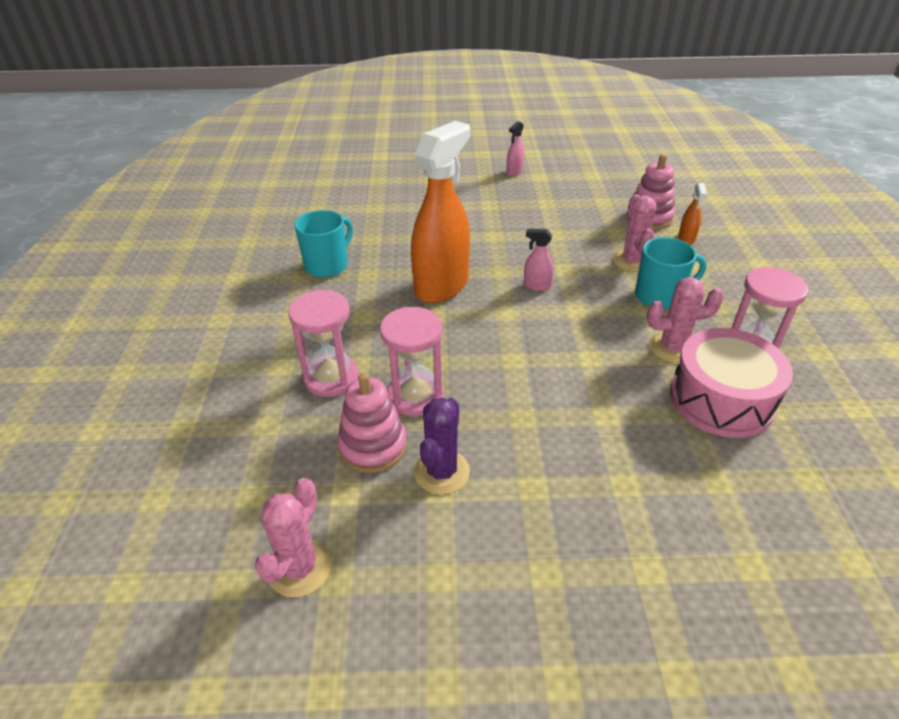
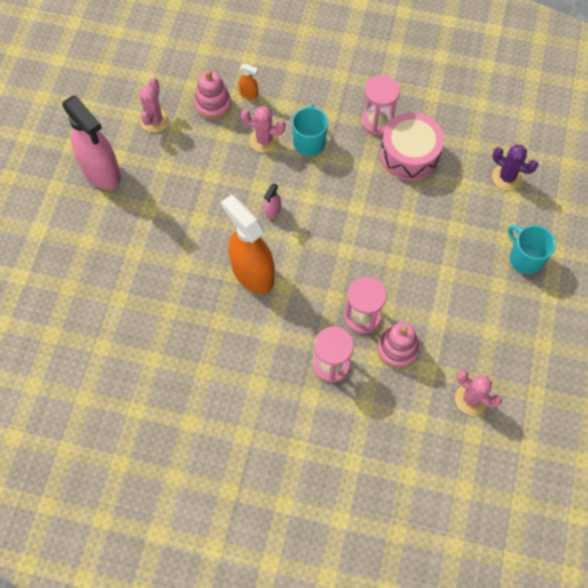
camera: 75 degrees left, 25 degrees up
turquoise mug [295,210,353,278] -> turquoise mug moved to [508,225,556,274]
purple cactus [414,398,470,495] -> purple cactus moved to [492,144,538,190]
pink spray bottle [507,121,524,176] -> pink spray bottle [62,96,121,189], size x2.48
pink cactus [647,277,724,363] -> pink cactus moved to [139,78,170,133]

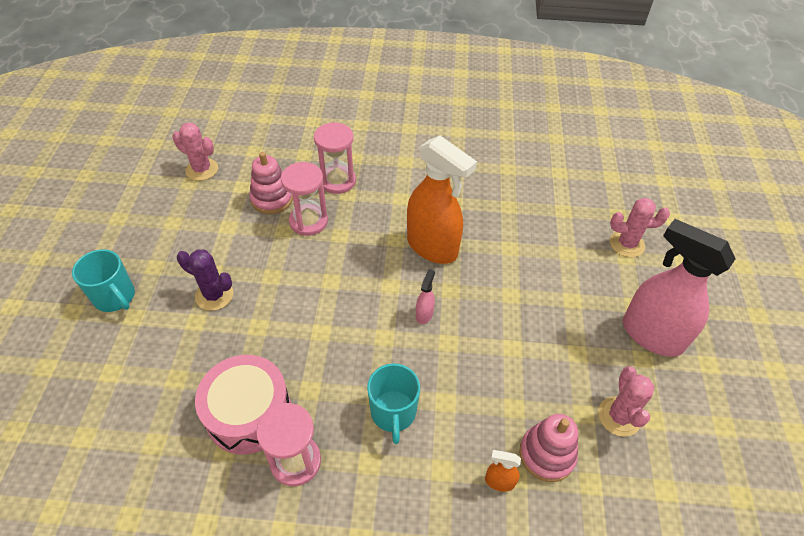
camera: 170 degrees right, 15 degrees down
pink cactus [241,106,286,153] -> pink cactus moved to [610,198,670,257]
purple cactus [492,144,538,190] -> purple cactus moved to [177,249,234,311]

